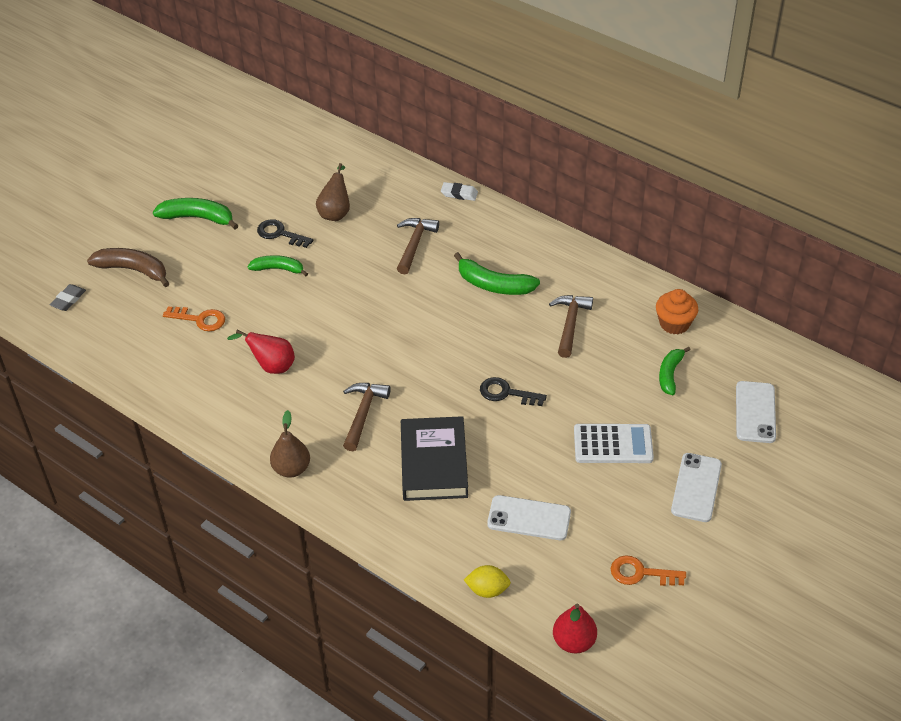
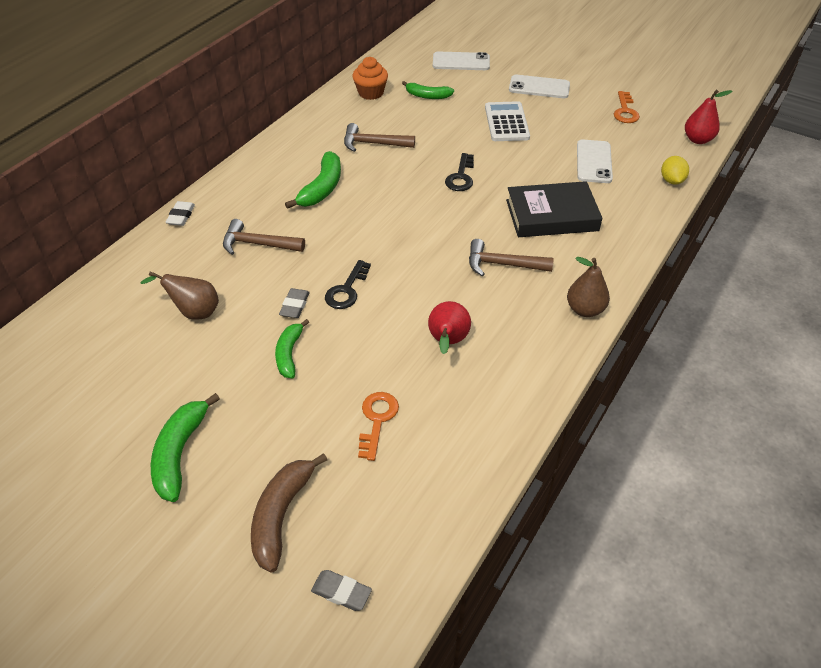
camera: 95 degrees left, 0 degrees up
black key [257,219,313,248] -> black key moved to [325,260,371,309]
none -> grey eraser [279,288,310,318]

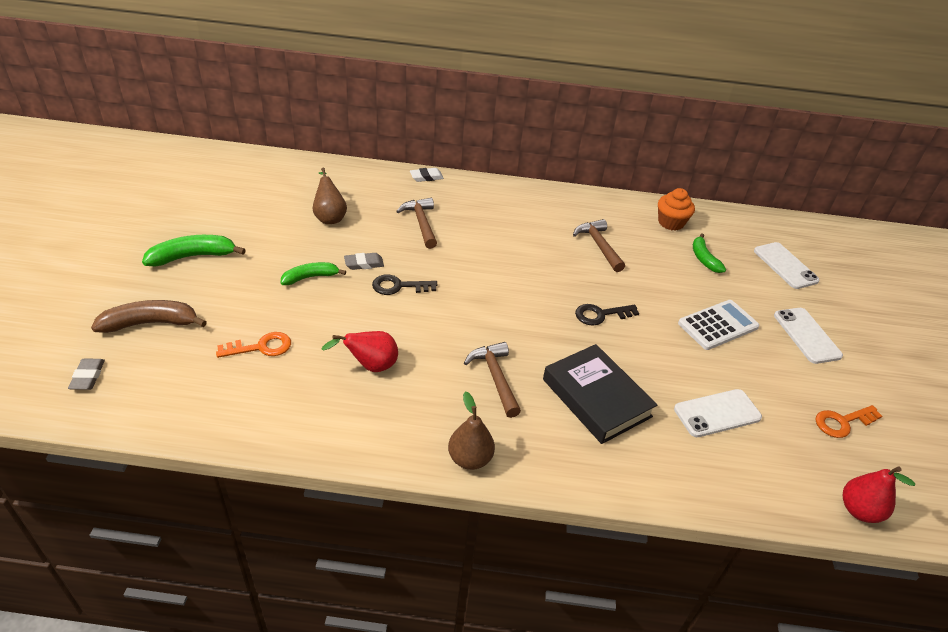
camera: 60 degrees right, 5 degrees down
green banana [285,151,341,209] -> none
yellow lemon [661,156,689,185] -> none

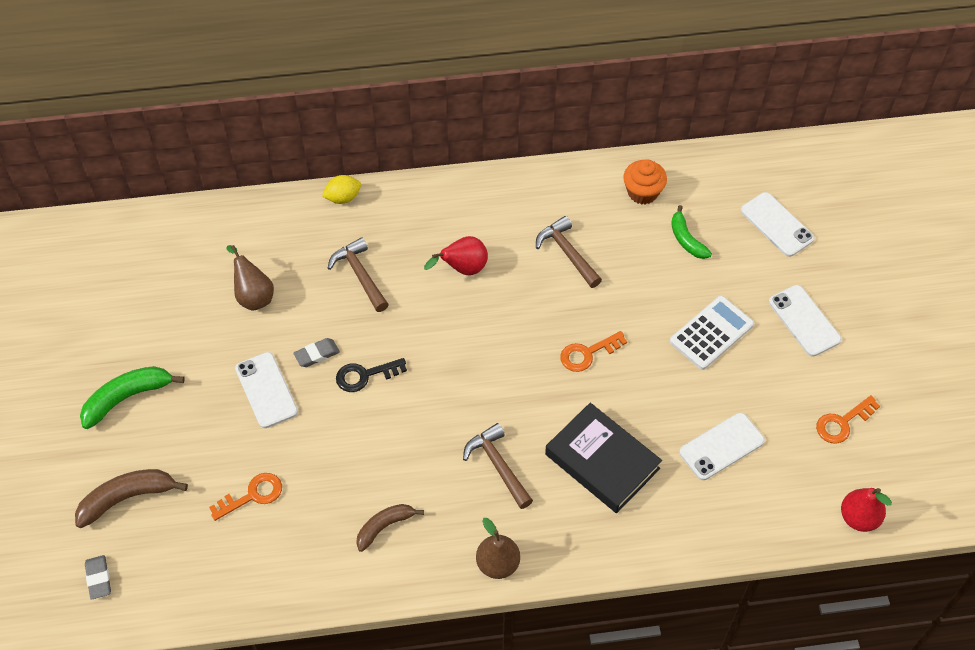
camera: 10 degrees left, 15 degrees up
green banana [281,262,346,285] -> white phone [235,352,298,428]
red pear [322,331,398,372] -> red pear moved to [424,236,488,275]
white eraser [410,168,444,182] -> yellow lemon [322,175,361,204]
black key [575,304,639,326] -> orange key [560,331,627,372]
none -> brown banana [356,504,424,552]

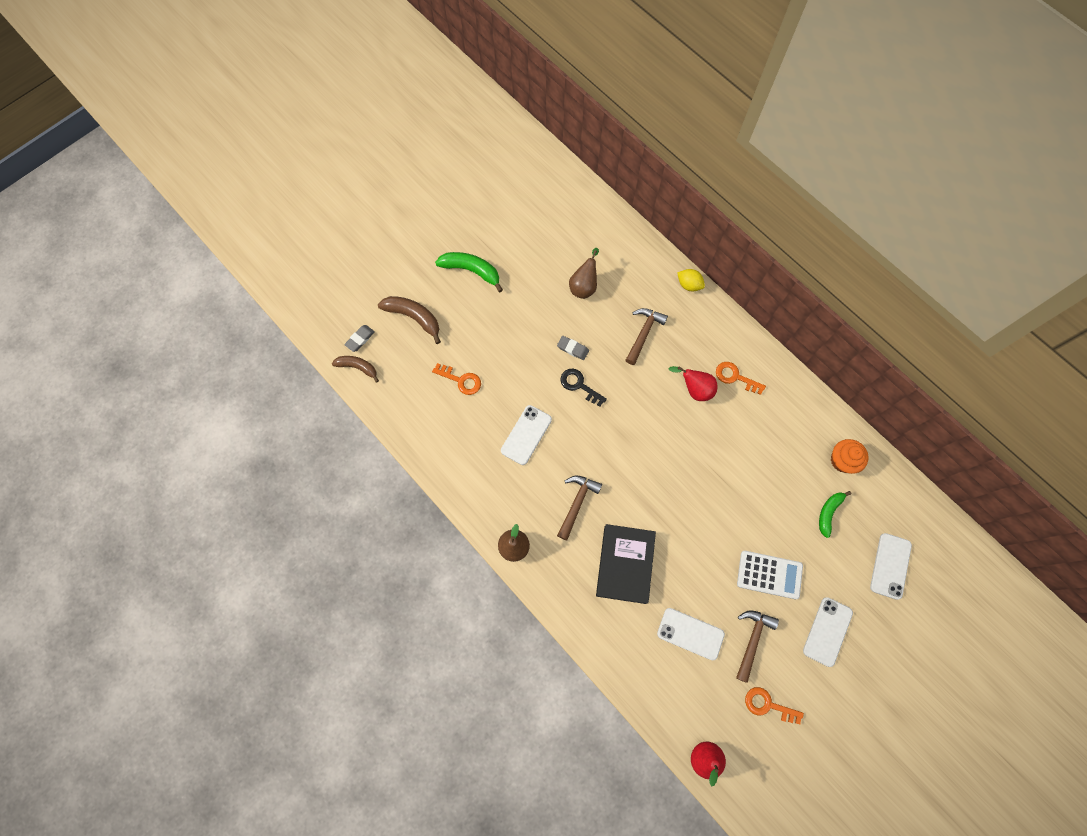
camera: 55 degrees right, 15 degrees up
white phone [235,352,298,428] -> white phone moved to [501,405,552,465]
brown banana [356,504,424,552] -> brown banana moved to [332,356,379,383]
brown hammer [536,216,602,288] -> brown hammer moved to [736,611,779,683]
orange key [560,331,627,372] -> orange key moved to [716,362,766,395]

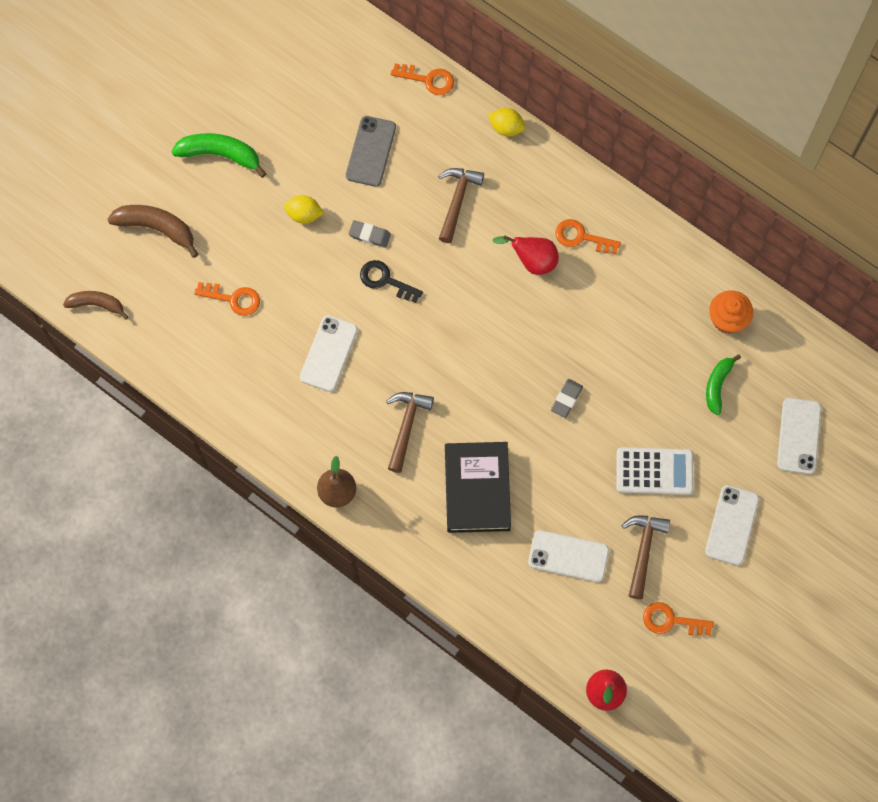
camera: 10 degrees left, 0 degrees up
grey eraser [344,325,375,352] -> grey eraser moved to [551,379,583,418]
brown pear [569,248,599,299] -> grey phone [346,116,396,187]
none -> yellow lemon [284,195,324,224]
none -> orange key [391,63,454,95]

